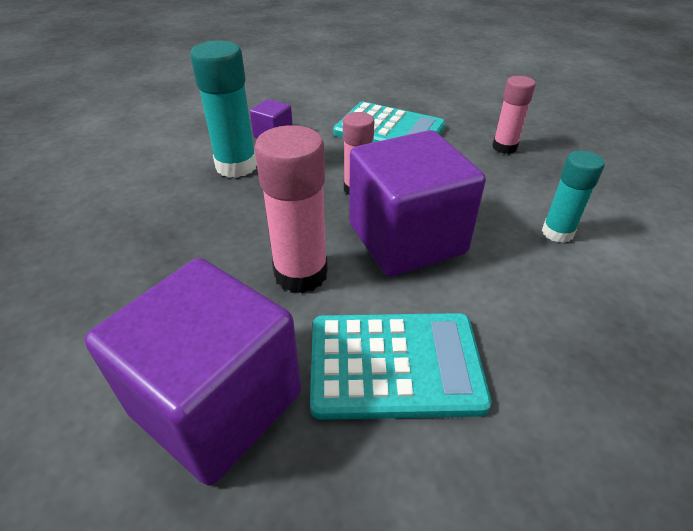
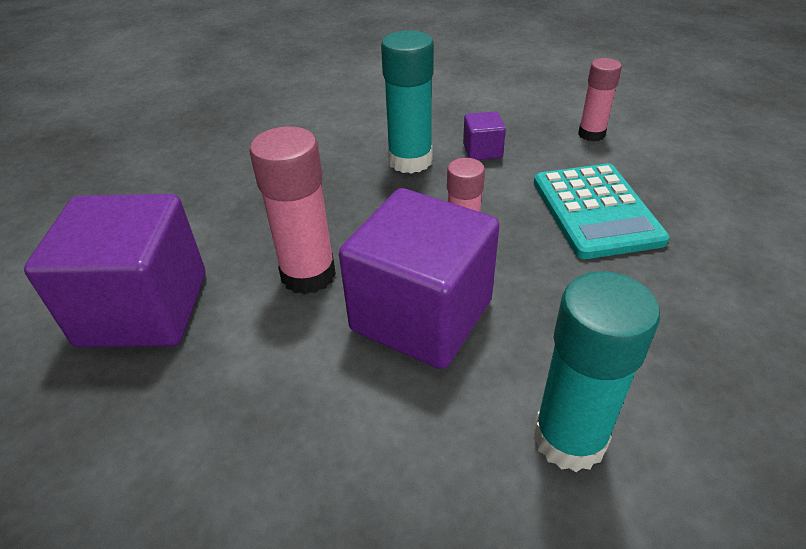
camera: 55 degrees right, 0 degrees up
turquoise calculator [310,313,492,420] -> none
pink glue stick [492,76,536,154] -> pink glue stick moved to [578,58,622,141]
turquoise glue stick [542,150,605,243] -> turquoise glue stick [534,271,660,472], size x1.60

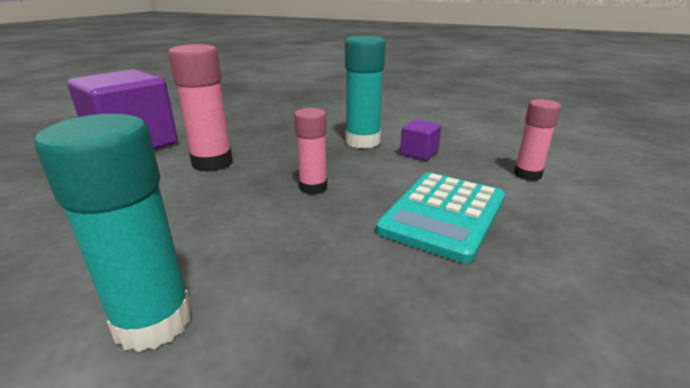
camera: 40 degrees right, 15 degrees down
purple cube [339,188,500,369] -> none

